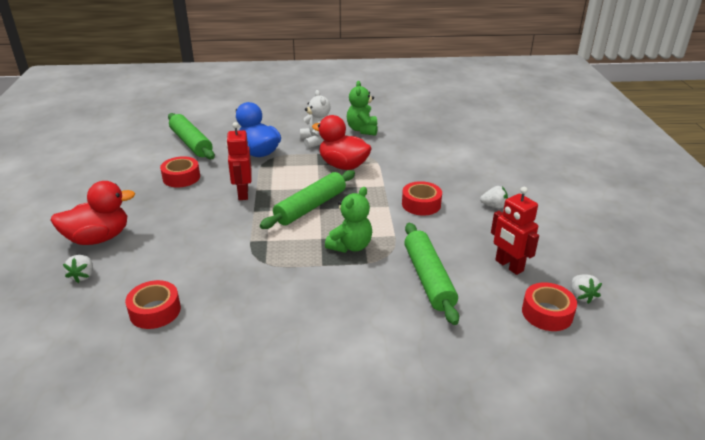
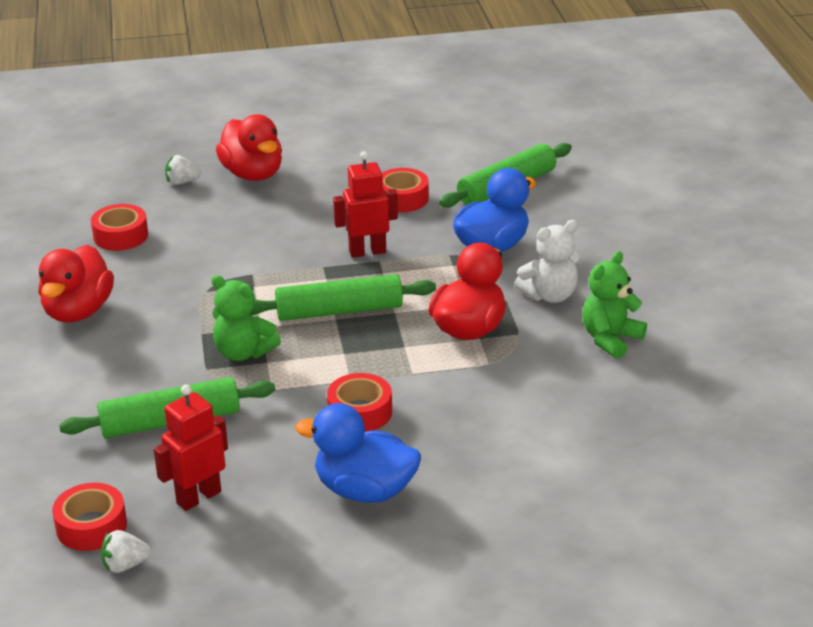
camera: 85 degrees right, 0 degrees up
green rolling pin [260,170,355,229] -> green rolling pin turned 45 degrees counterclockwise [250,274,436,321]
green teddy bear [347,81,378,136] -> green teddy bear turned 45 degrees counterclockwise [582,251,647,359]
white strawberry [480,186,508,209] -> blue duck [295,403,421,503]
none -> red duck [38,245,114,323]

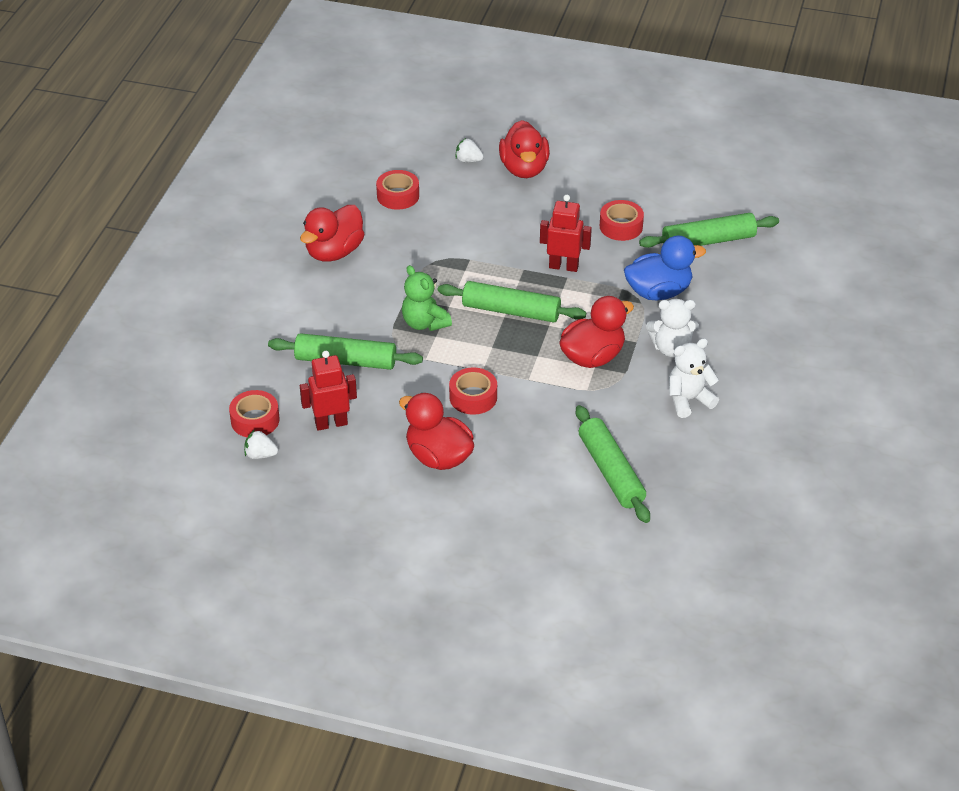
camera: 25 degrees right, 10 degrees up
blue duck [295,403,421,503] -> red duck [399,393,474,470]
green teddy bear [582,251,647,359] -> white teddy bear [669,338,719,418]
none -> green rolling pin [576,405,650,523]

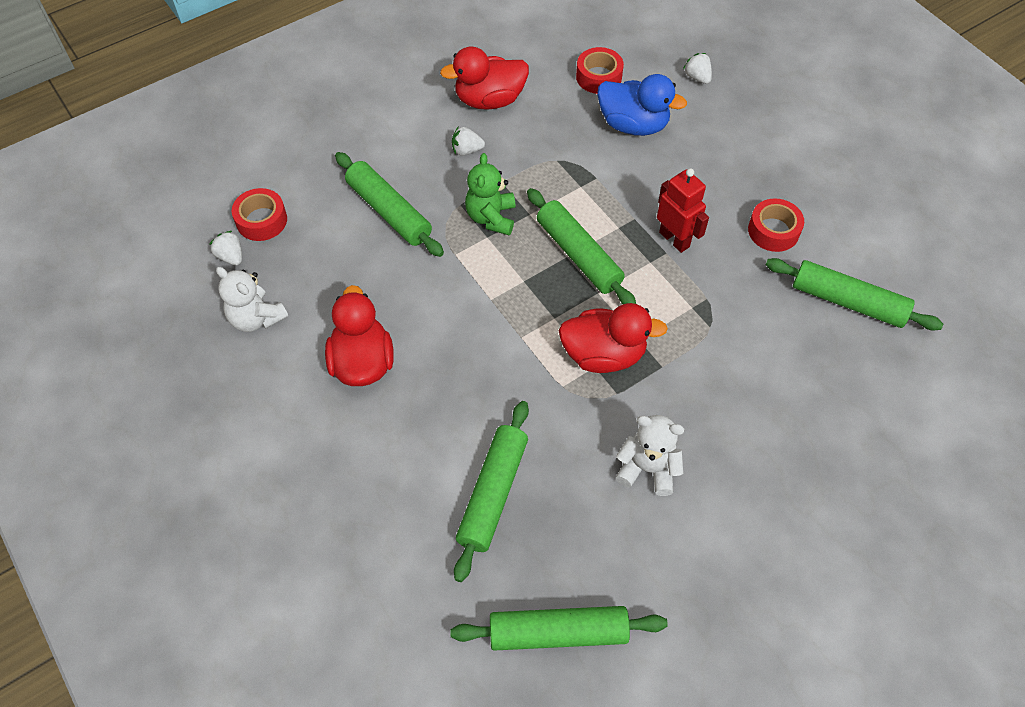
camera: 40 degrees right, 15 degrees up
red robot [300,351,357,431] -> none
red tape [449,368,497,415] -> none
red duck [499,120,550,178] -> none
blue duck [624,235,706,300] -> blue duck moved to [597,74,687,136]
white teddy bear [646,299,699,357] -> white teddy bear moved to [216,267,288,332]
none -> green rolling pin [450,606,668,651]
none -> white strawberry [452,127,485,156]

